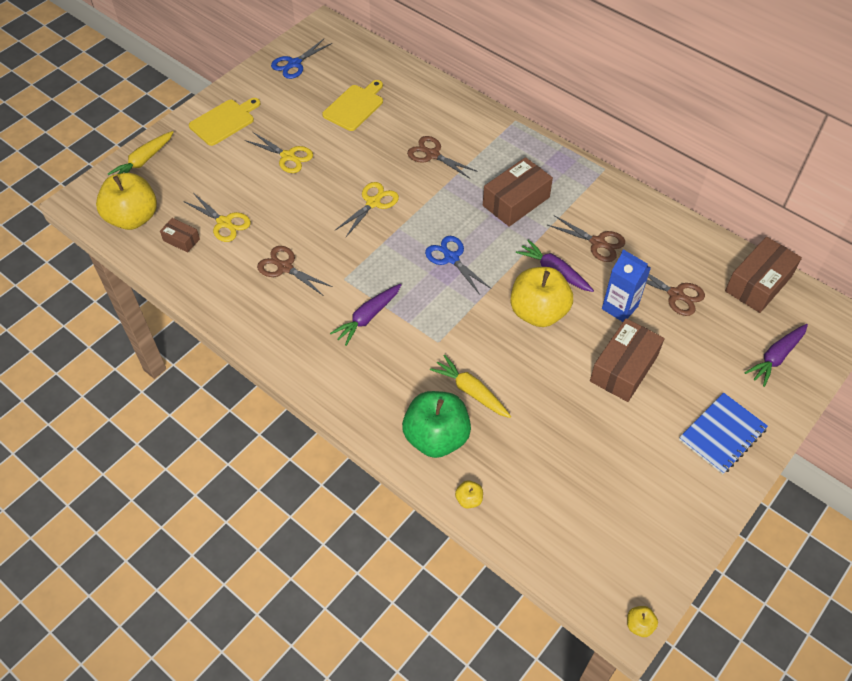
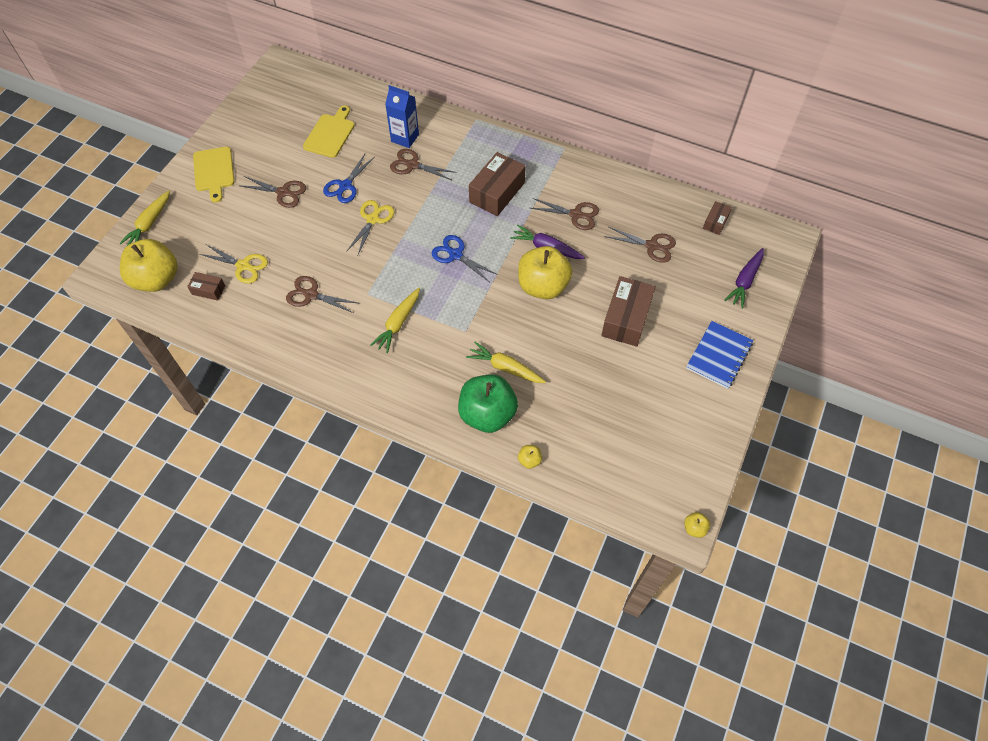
camera: 15 degrees left, 5 degrees up
yellow cutting board [189,98,260,146] -> yellow cutting board turned 135 degrees clockwise [193,147,234,203]
yellow scissors [245,132,313,173] -> brown scissors [239,176,306,208]
blue scissors [271,39,332,79] -> blue scissors moved to [323,154,375,203]
purple carrot [330,284,401,346] -> yellow carrot [370,288,420,353]
blue carton [602,249,651,322] -> blue carton moved to [385,85,419,148]
brown box [725,237,802,313] -> brown box [703,201,732,235], size x0.52

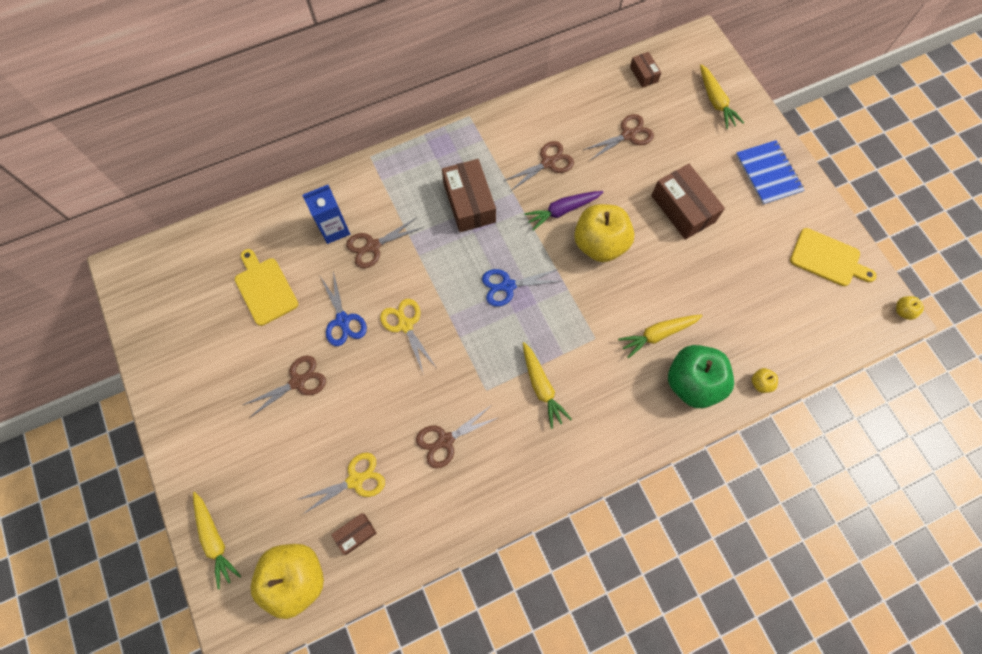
camera: 50 degrees left, 10 degrees up
yellow cutting board [193,147,234,203] -> yellow cutting board moved to [790,228,877,286]
purple carrot [724,248,764,309] -> yellow carrot [700,64,744,129]

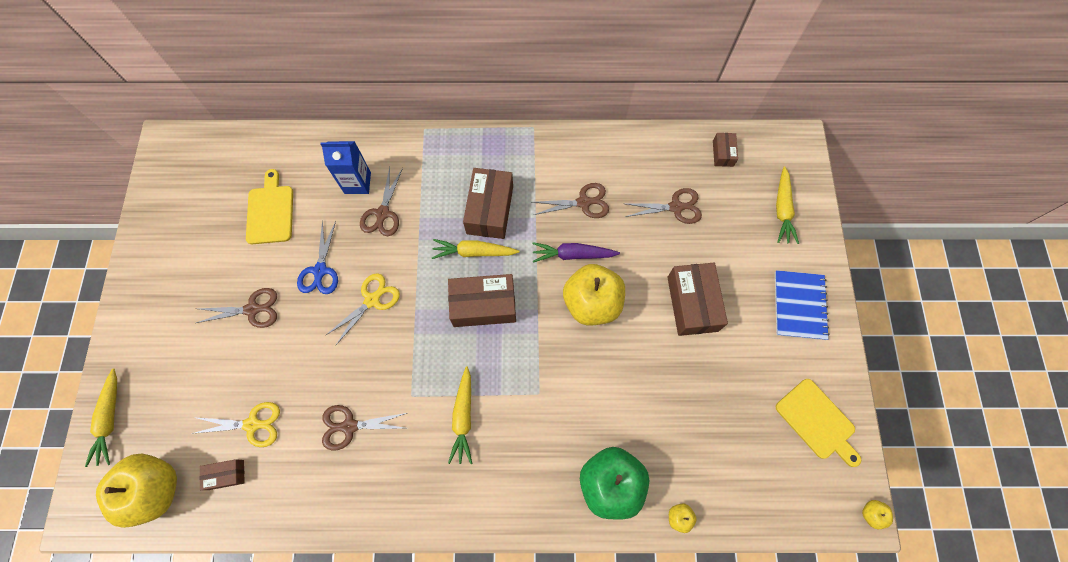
camera: 25 degrees right, 0 degrees up
brown scissors [346,217,423,268] -> brown scissors turned 75 degrees counterclockwise [360,167,403,236]
yellow scissors [380,299,436,375] -> yellow scissors turned 45 degrees clockwise [325,273,400,345]
blue scissors [482,269,562,307] -> brown box [448,274,516,327]
yellow carrot [618,314,703,358] -> yellow carrot moved to [432,239,520,259]

